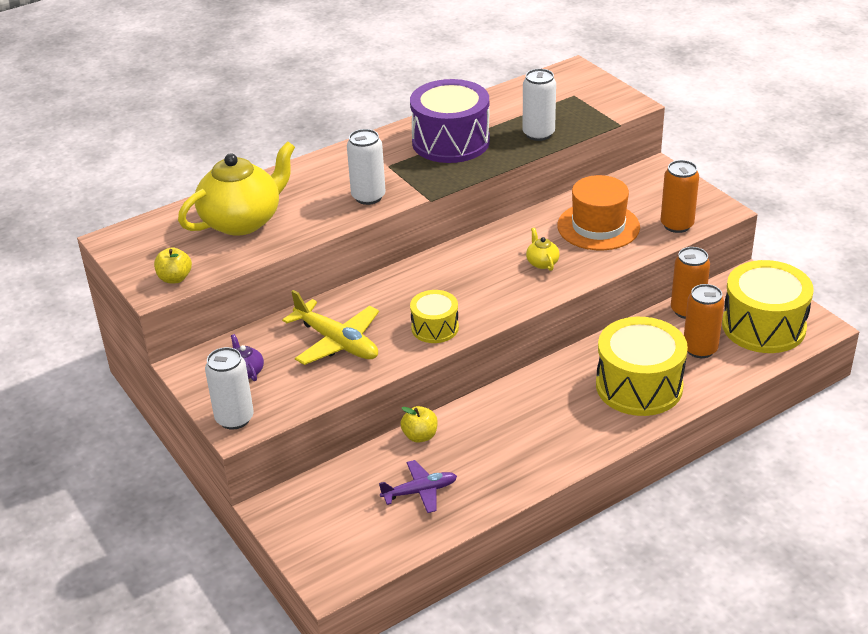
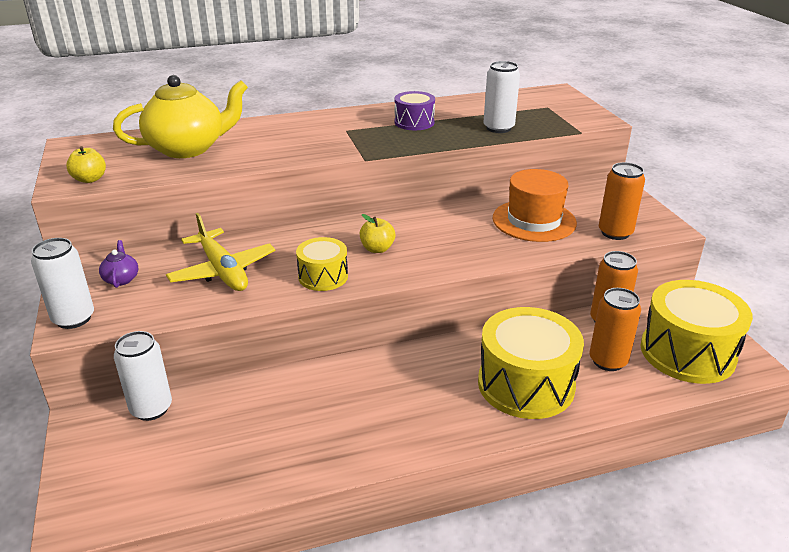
camera: 15 degrees right, 5 degrees down
white can [347,129,386,205] -> white can moved to [114,331,172,421]
purple plane [379,460,457,513] -> none
yellow apple [400,406,438,443] -> yellow apple moved to [360,214,395,253]
purple drum [410,79,490,163] -> purple drum [394,91,435,130], size x0.54
yellow teapot [526,228,560,271] -> none

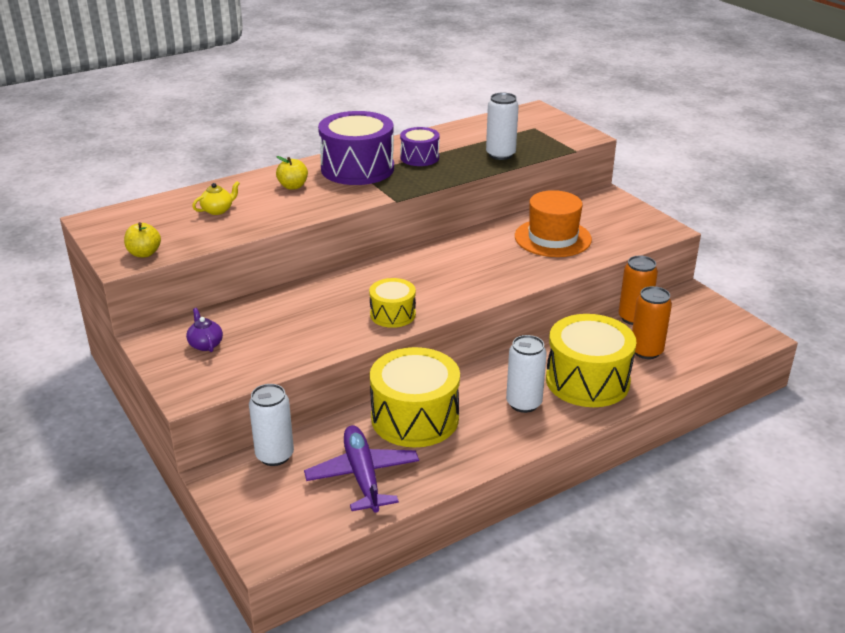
camera: 15 degrees left, 0 degrees up
white can [31,238,94,329] -> white can moved to [506,335,547,413]
yellow teapot [113,75,248,158] -> yellow teapot [192,181,240,215], size x0.41
yellow plane [166,213,276,291] -> none
yellow apple [360,214,395,253] -> yellow apple moved to [276,156,308,190]
orange can [599,162,645,240] -> none
yellow drum [641,280,753,384] -> yellow drum moved to [370,347,460,448]
none -> purple plane [304,425,419,513]
none -> purple drum [318,111,394,185]

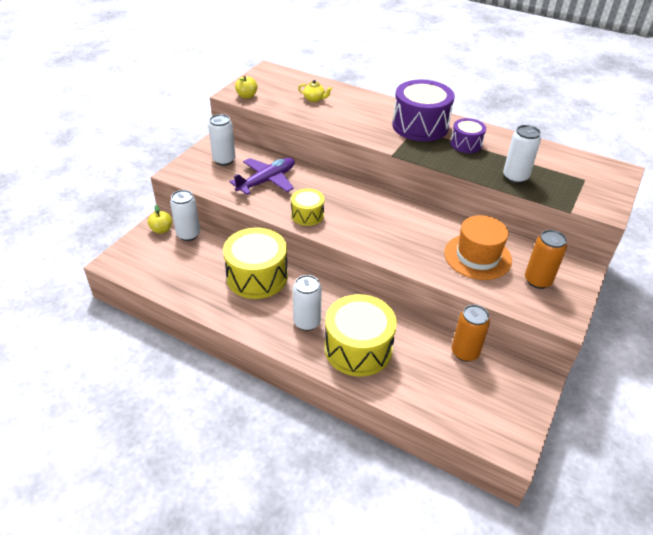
camera: 60 degrees right, 10 degrees up
purple teapot [186,308,223,352] -> white can [208,114,236,166]
yellow apple [276,156,308,190] -> yellow apple moved to [148,205,172,234]
purple plane [304,425,419,513] -> purple plane moved to [229,158,295,195]
orange can [632,286,672,359] -> orange can moved to [525,230,567,289]

